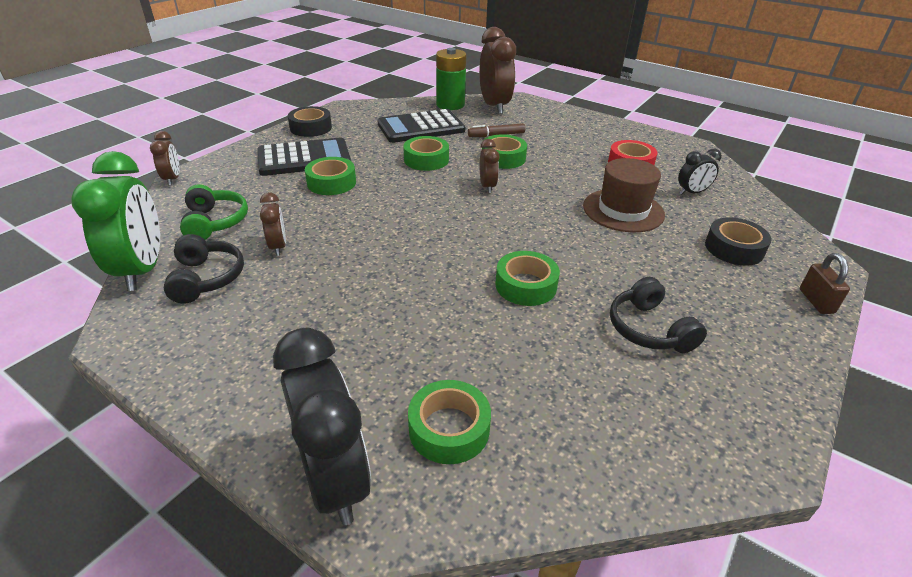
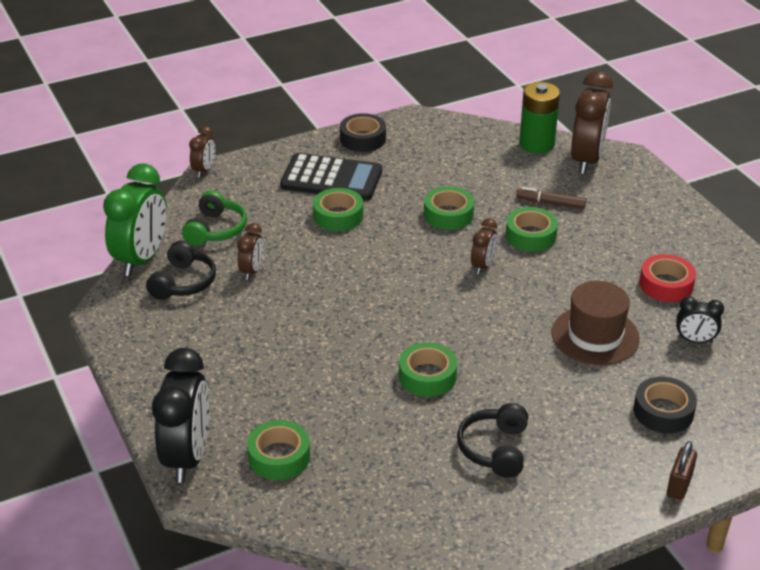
camera: 30 degrees right, 0 degrees up
black calculator [377,109,465,143] -> none

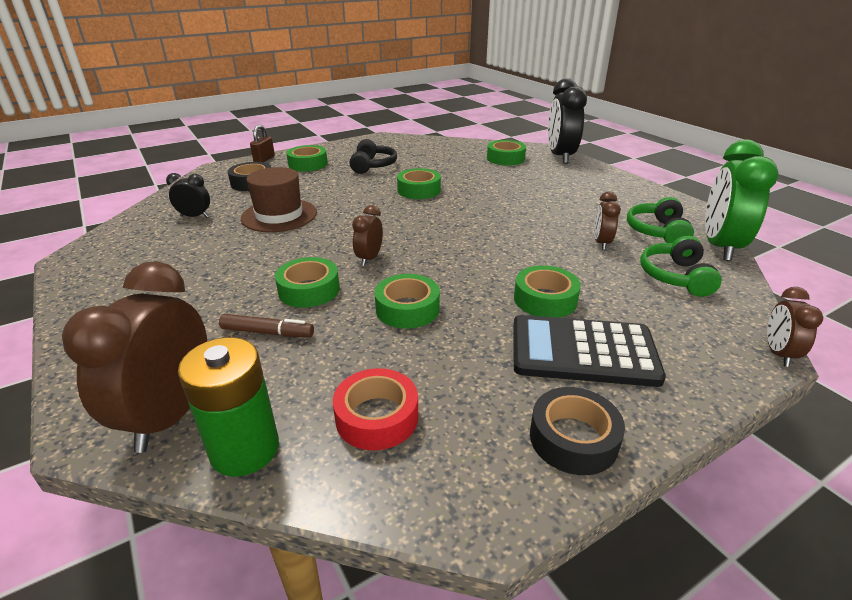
camera: 175 degrees right, 5 degrees down
black headphones [146,241,216,300] -> green headphones [627,197,694,243]
red tape [639,254,696,302] -> red tape moved to [333,368,418,450]
none -> green tape [286,145,328,172]

